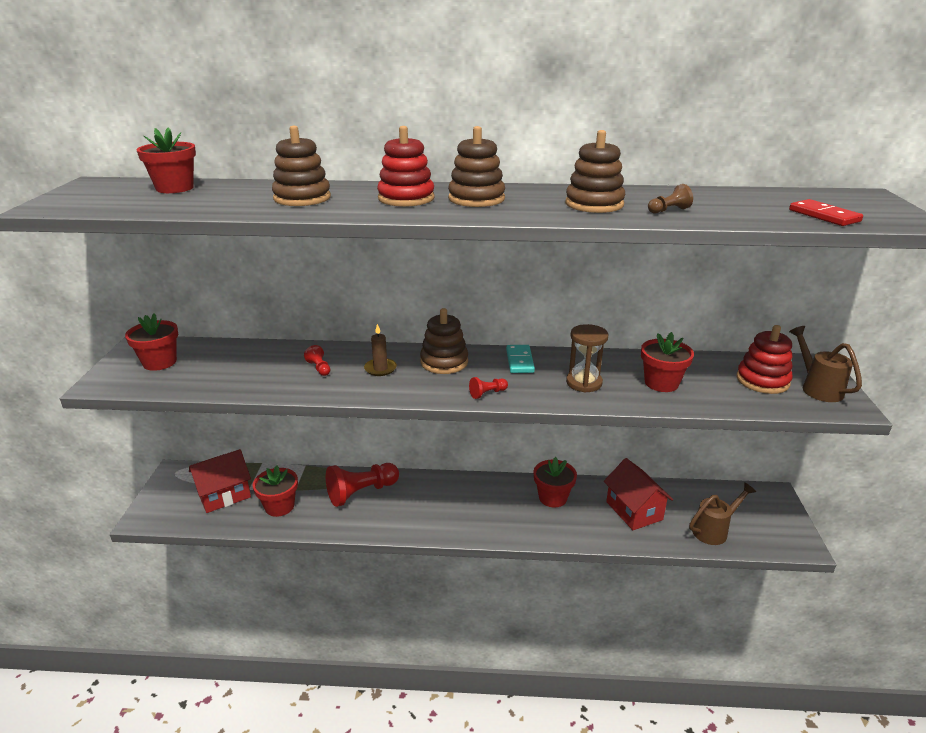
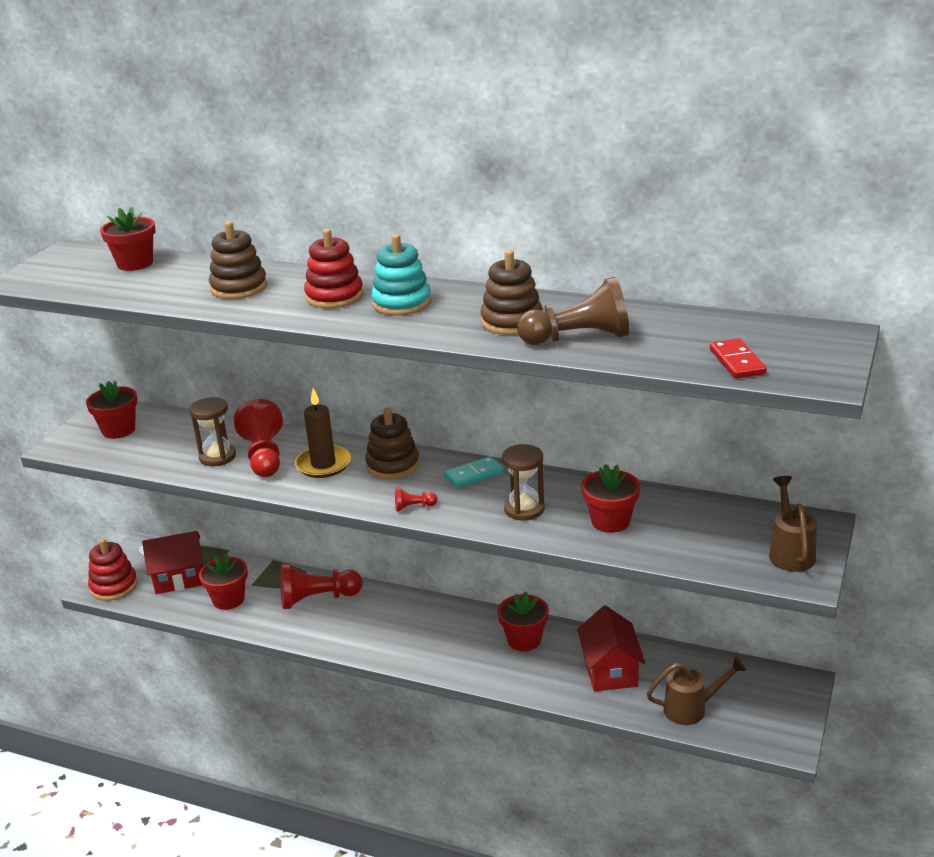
camera: 20 degrees right, 0 degrees up
red pawn [304,345,330,376] -> red pawn [234,399,283,477], size x2.26
brown candle [364,324,397,376] -> brown candle [295,388,351,478], size x1.59
brown stacking toy [448,126,505,207] -> turquoise stacking toy [371,234,431,316]
turquoise domino [506,345,535,373] -> turquoise domino turned 45 degrees clockwise [444,456,504,488]
brown pawn [648,184,693,213] -> brown pawn [517,277,629,345], size x2.26
red stacking toy [736,325,793,394] -> red stacking toy moved to [88,538,138,601]
none -> brown hourglass [189,397,236,466]

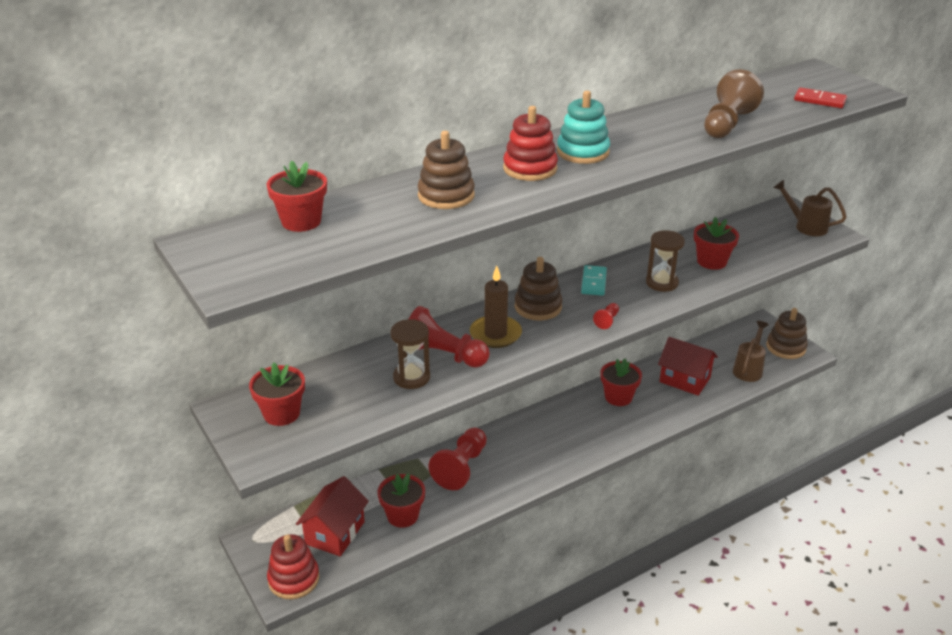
camera: 55 degrees left, 5 degrees up
brown stacking toy [480,250,543,335] -> brown stacking toy moved to [766,308,808,359]

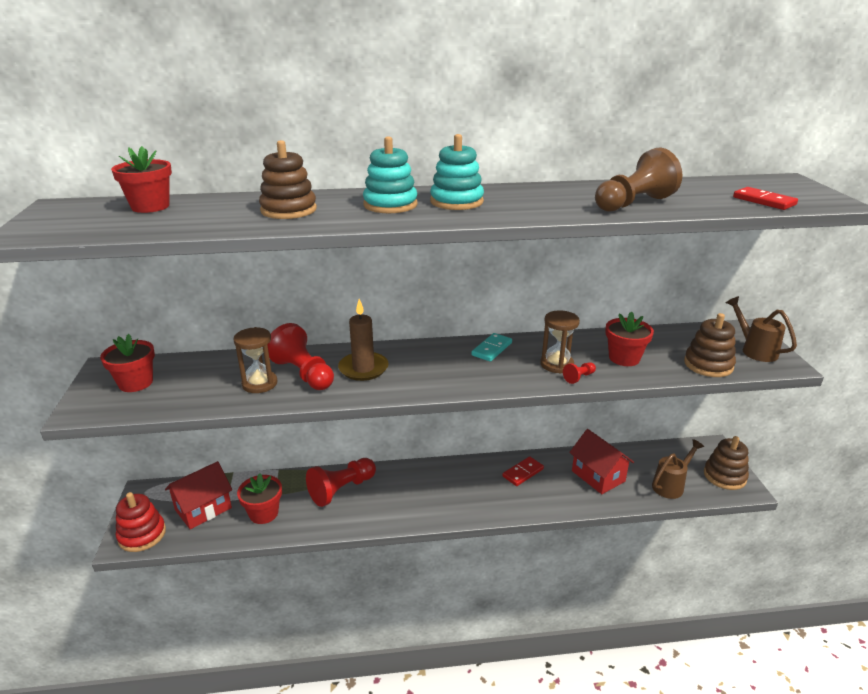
camera: 25 degrees right, 5 degrees down
red stacking toy [503,106,558,181] -> turquoise stacking toy [363,136,418,213]
brown stacking toy [515,257,562,321] -> brown stacking toy moved to [684,313,736,377]
red pawn [593,303,619,329] -> red pawn moved to [563,362,596,384]
red flower pot [600,358,642,406] -> red domino [503,456,544,486]

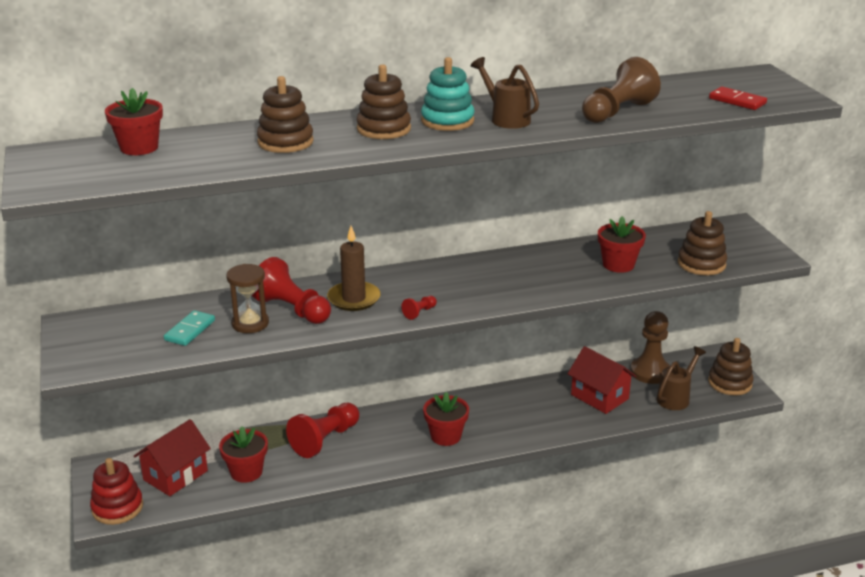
camera: 10 degrees left, 0 degrees up
red flower pot [100,334,155,392] -> red flower pot moved to [423,392,469,446]
turquoise stacking toy [363,136,418,213] -> brown stacking toy [357,64,411,139]
turquoise domino [471,333,512,362] -> turquoise domino moved to [164,310,215,346]
red domino [503,456,544,486] -> none
brown hourglass [540,310,580,373] -> none
red pawn [563,362,596,384] -> red pawn moved to [401,296,437,320]
brown watering can [726,296,797,362] -> brown watering can moved to [471,57,539,129]
none -> brown pawn [630,311,670,384]

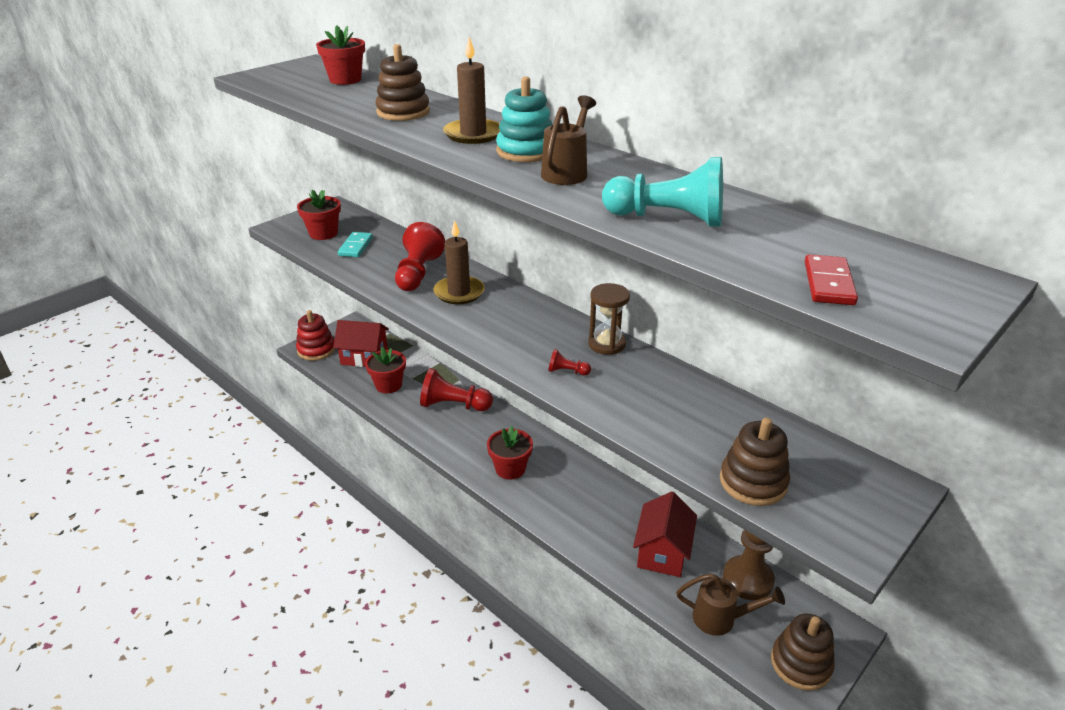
camera: 60 degrees right, 5 degrees up
turquoise domino [164,310,215,346] -> turquoise domino turned 75 degrees counterclockwise [338,232,373,257]
brown hourglass [226,264,269,333] -> brown hourglass moved to [588,283,630,355]
brown stacking toy [357,64,411,139] -> brown candle [443,37,500,144]
red pawn [401,296,437,320] -> red pawn moved to [548,349,591,375]
brown pawn [582,57,661,123] -> turquoise pawn [602,157,723,227]
red flower pot [598,216,646,273] -> red flower pot moved to [297,190,341,240]

